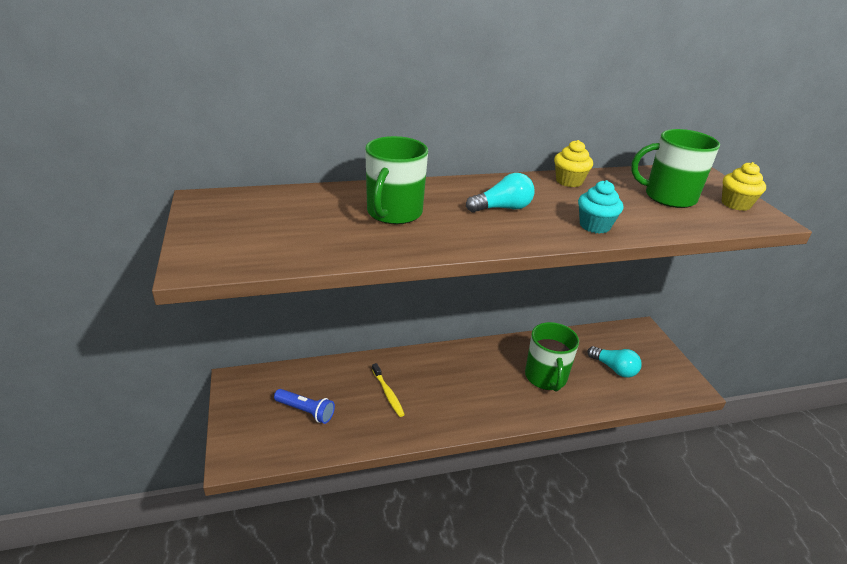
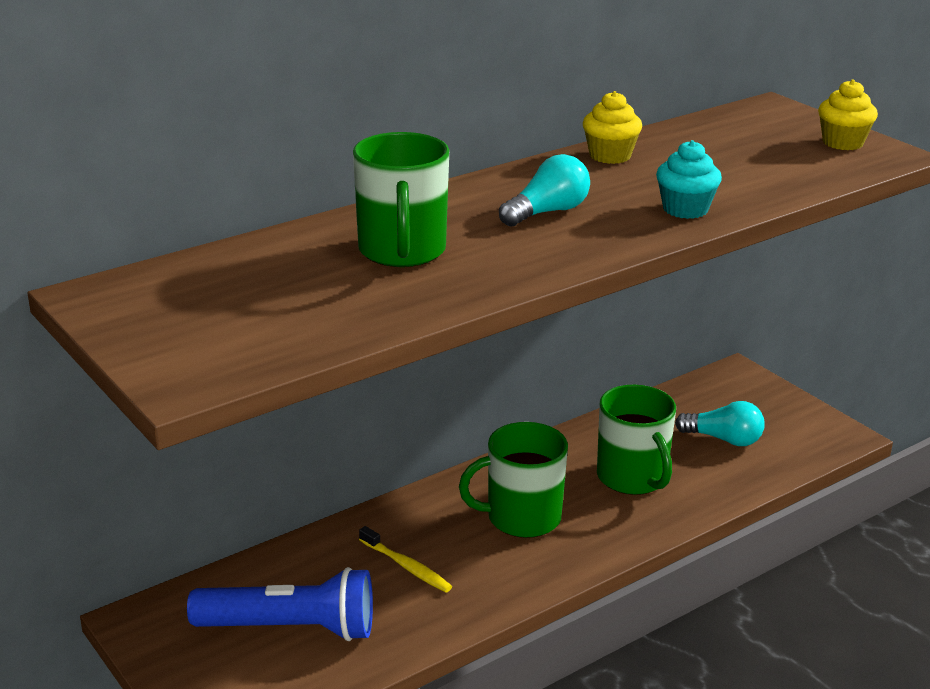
camera: 20 degrees left, 5 degrees down
blue flashlight [274,389,335,424] -> blue flashlight [187,567,373,641], size x1.66
green mug [631,129,720,208] -> green mug moved to [459,422,568,538]

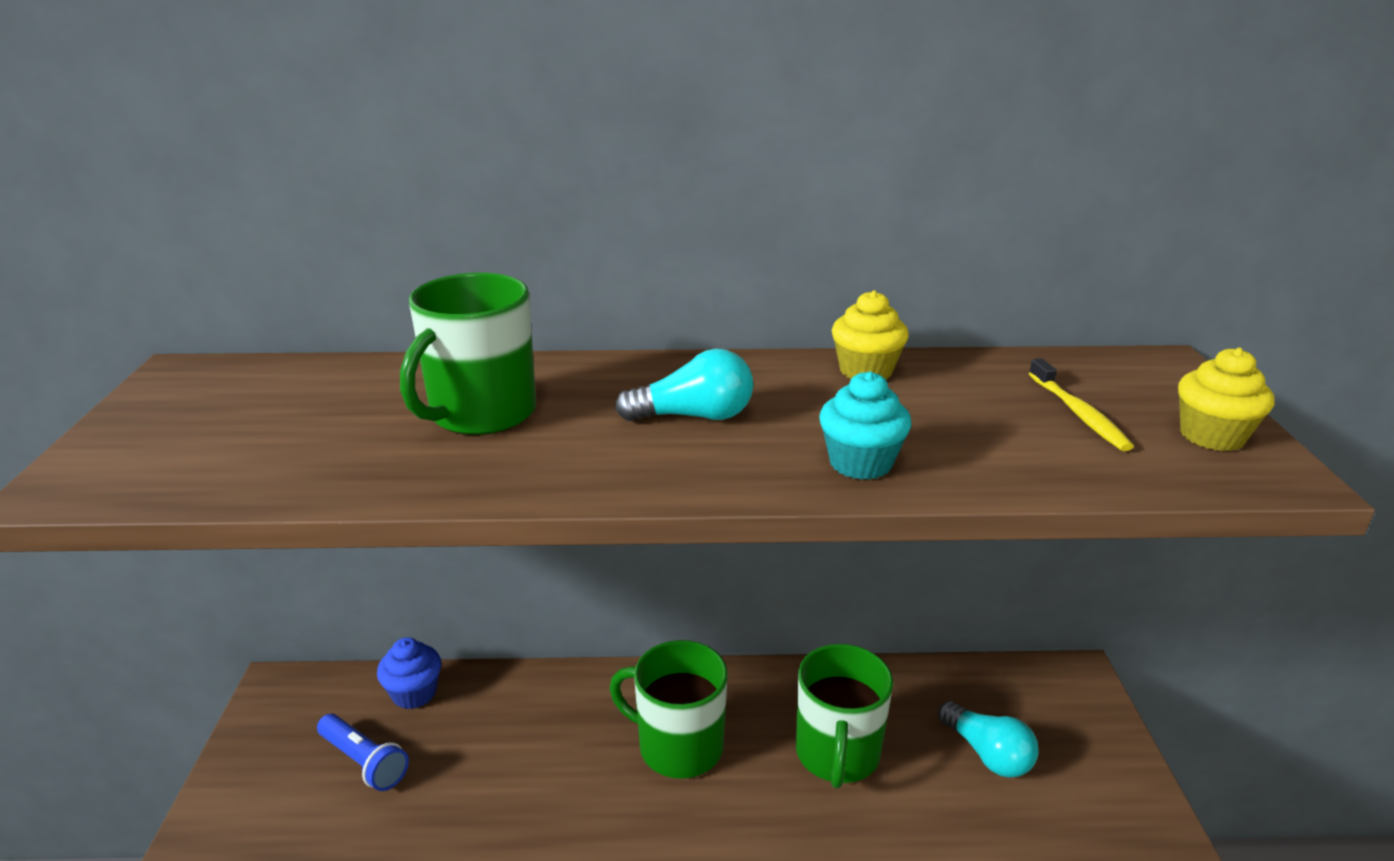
camera: 35 degrees right, 0 degrees up
blue flashlight [187,567,373,641] -> blue flashlight [317,714,409,791], size x0.60
yellow toothbrush [359,526,452,592] -> yellow toothbrush moved to [1029,358,1134,451]
none -> blue cupcake [377,637,441,709]

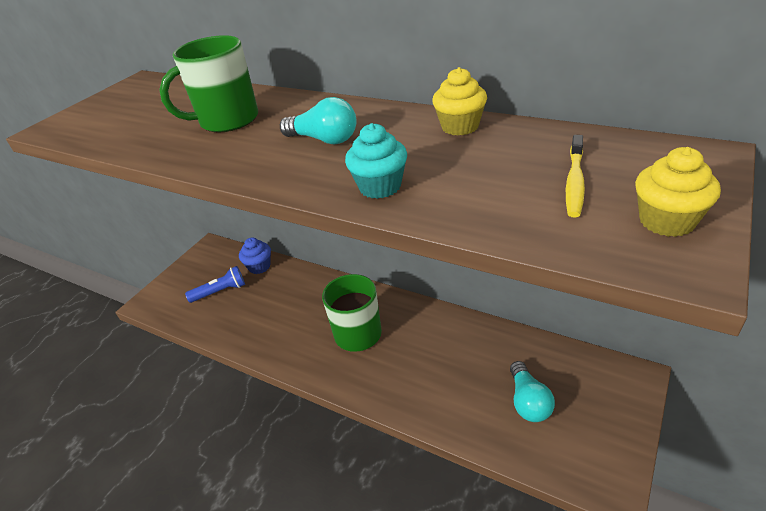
camera: 35 degrees right, 10 degrees up
blue flashlight [317,714,409,791] -> blue flashlight turned 90 degrees counterclockwise [185,266,245,303]
green mug [796,644,893,788] -> none

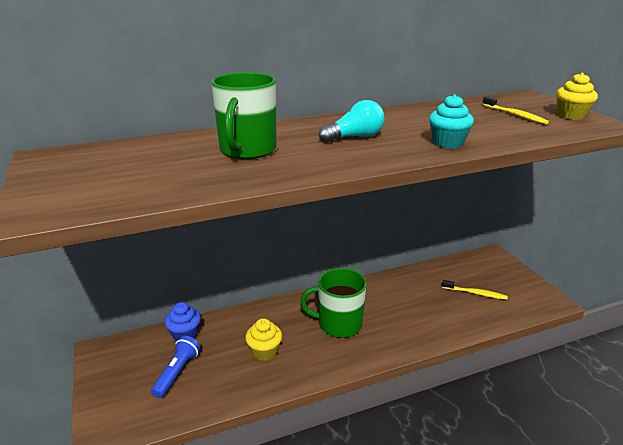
camera: 55 degrees left, 10 degrees down
yellow cupcake [432,67,487,136] -> yellow cupcake moved to [245,318,282,361]
turquoise light bulb [510,361,555,422] -> yellow toothbrush [442,280,508,300]

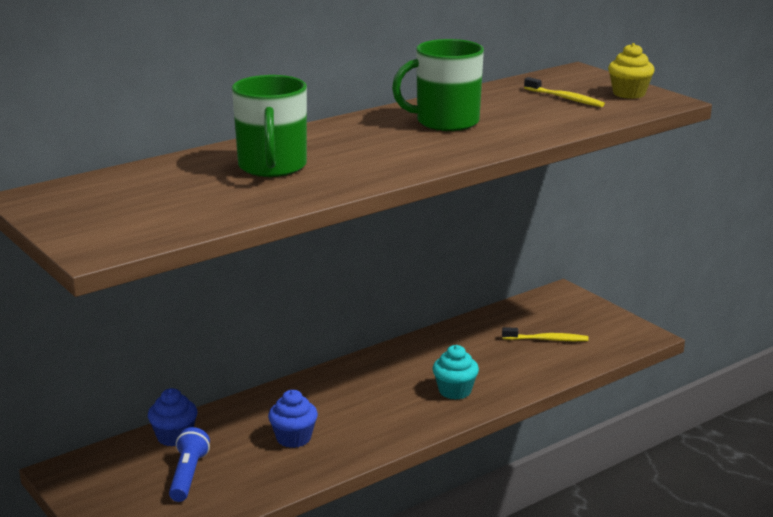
camera: 15 degrees left, 5 degrees down
yellow cupcake [245,318,282,361] -> blue cupcake [268,390,318,448]
green mug [300,268,367,338] -> green mug moved to [392,39,484,131]
turquoise light bulb [319,100,385,143] -> none
turquoise cupcake [429,94,474,149] -> turquoise cupcake moved to [433,345,479,400]

